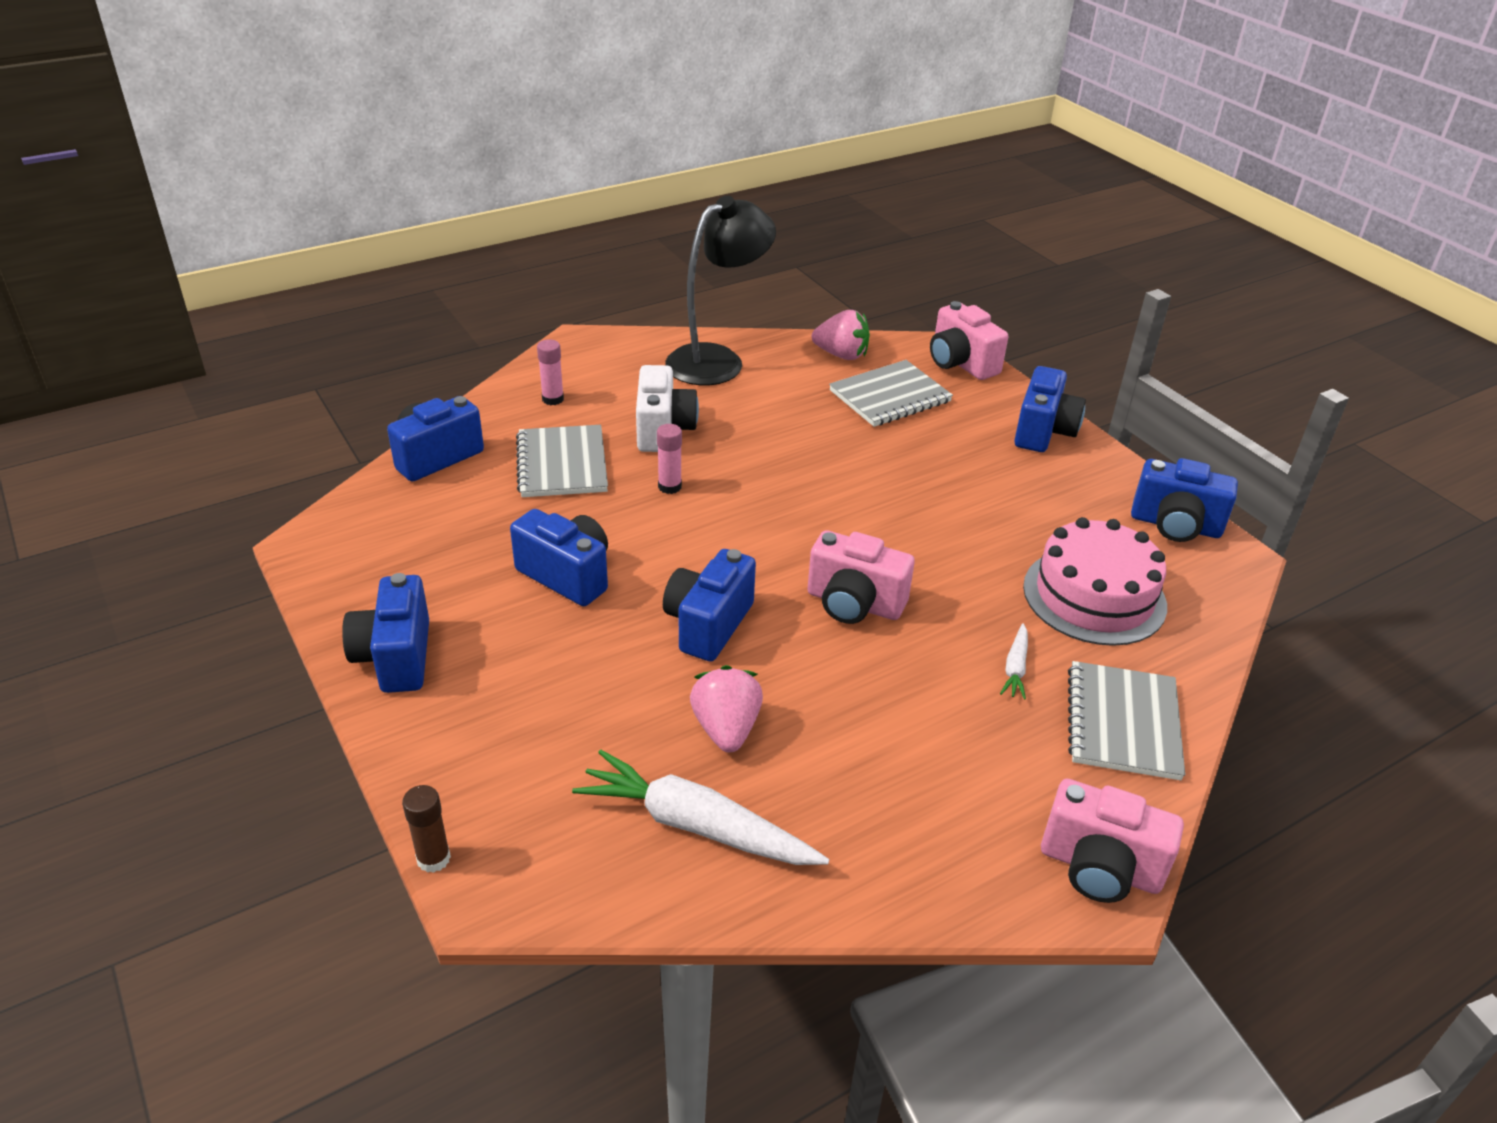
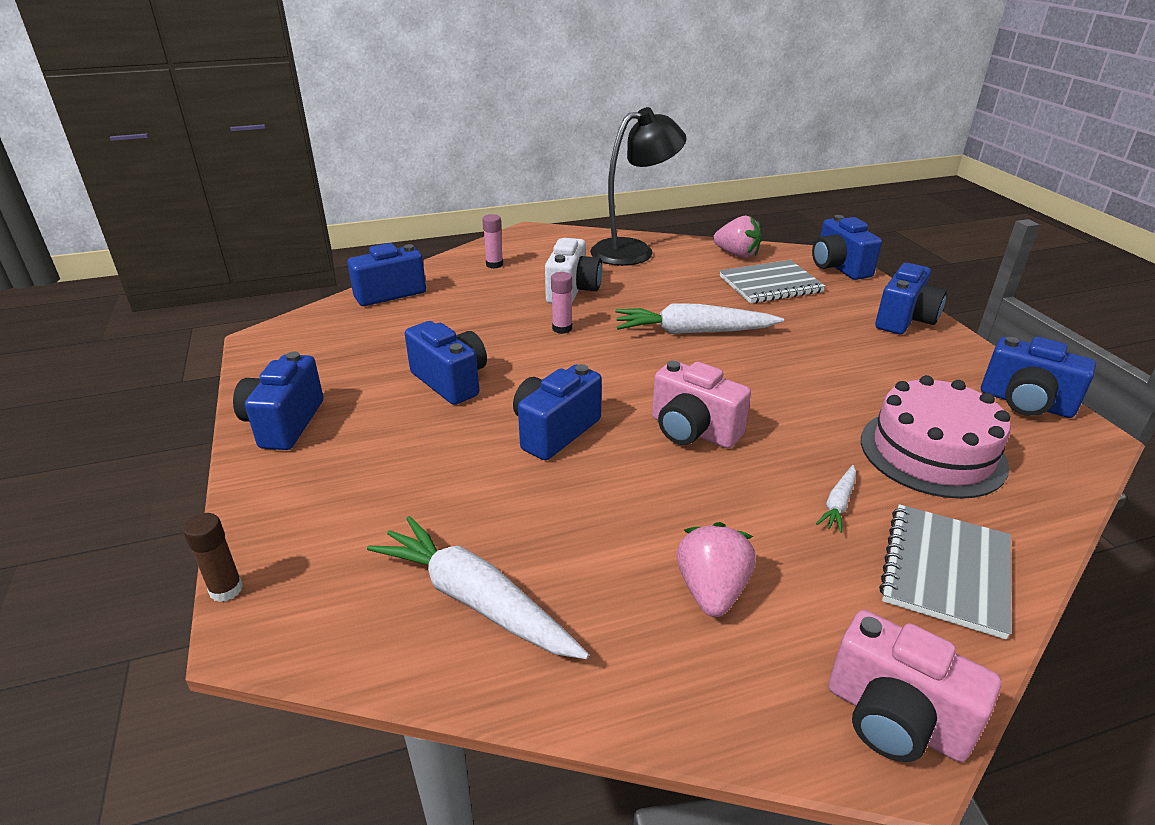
camera: 15 degrees right, 5 degrees down
grey notebook [516,425,608,497] -> none
pink strawberry [690,665,763,752] -> pink strawberry moved to [677,522,756,617]
pink camera [930,301,1008,380] -> blue camera [812,215,882,280]
none -> white carrot [615,303,784,334]

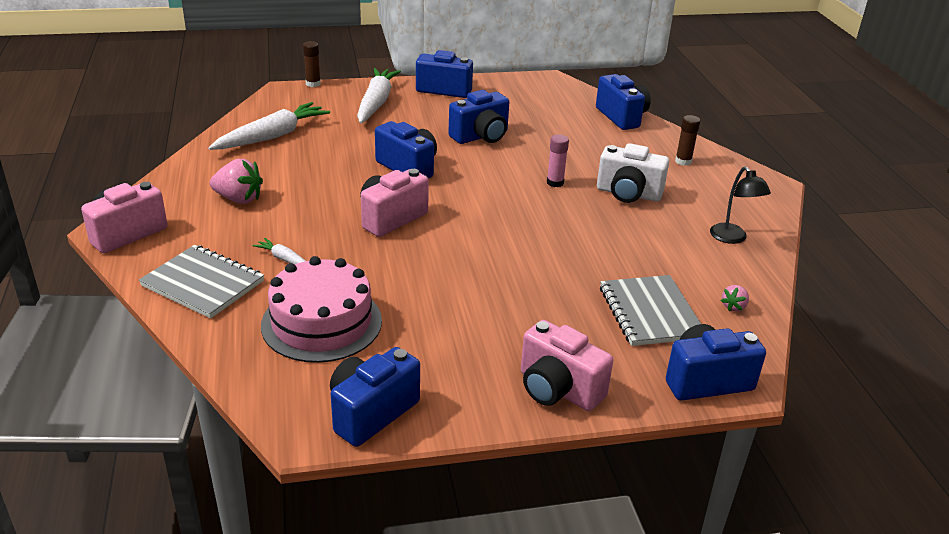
camera: 95 degrees right, 0 degrees up
pink glue stick [482,214,503,269] -> brown glue stick [675,115,700,166]
black lamp [590,107,687,266] -> black lamp [710,166,771,244], size x0.52
white carrot [615,303,784,334] -> white carrot moved to [357,68,401,124]
pink strawberry [713,216,762,258] -> pink strawberry [721,285,749,311], size x0.52
blue camera [875,263,947,334] -> pink camera [521,320,613,411]

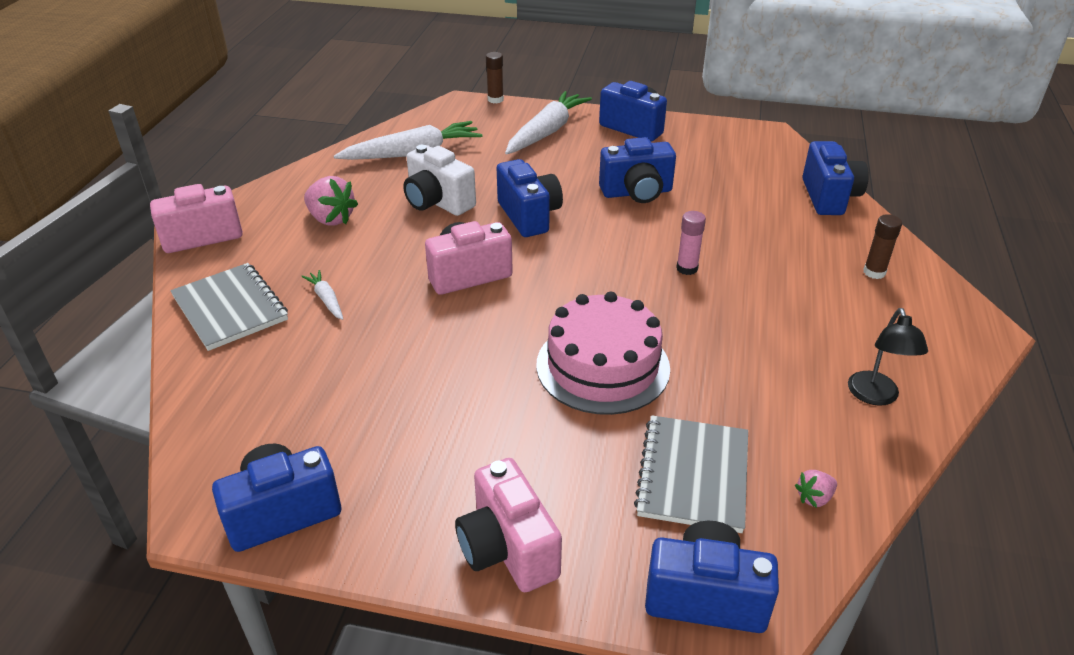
camera: 25 degrees right, 5 degrees up
pink cake [261,256,382,363] -> pink cake moved to [536,292,670,415]
white camera [597,143,669,203] -> white camera moved to [403,145,476,216]

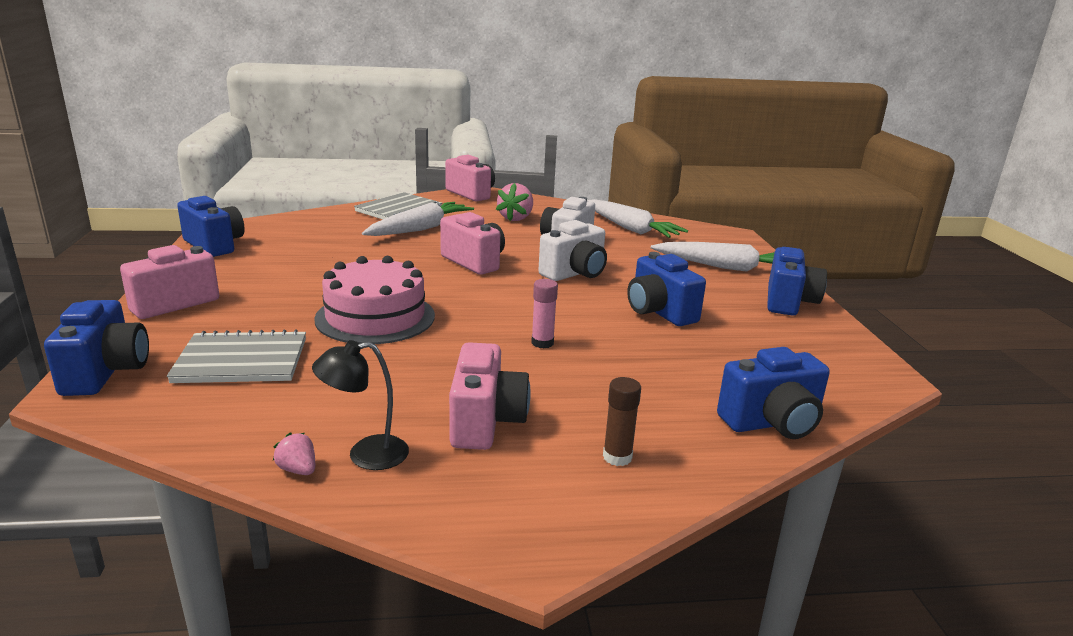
camera: 70 degrees right, 15 degrees down
white carrot [302,270,343,320] -> white carrot [362,202,474,236], size x2.14
brown glue stick [486,52,504,103] -> none
blue camera [497,159,563,237] -> white camera [538,220,607,281]
pink strawberry [795,470,837,508] -> pink strawberry moved to [273,433,315,475]
none -> pink camera [449,342,531,450]

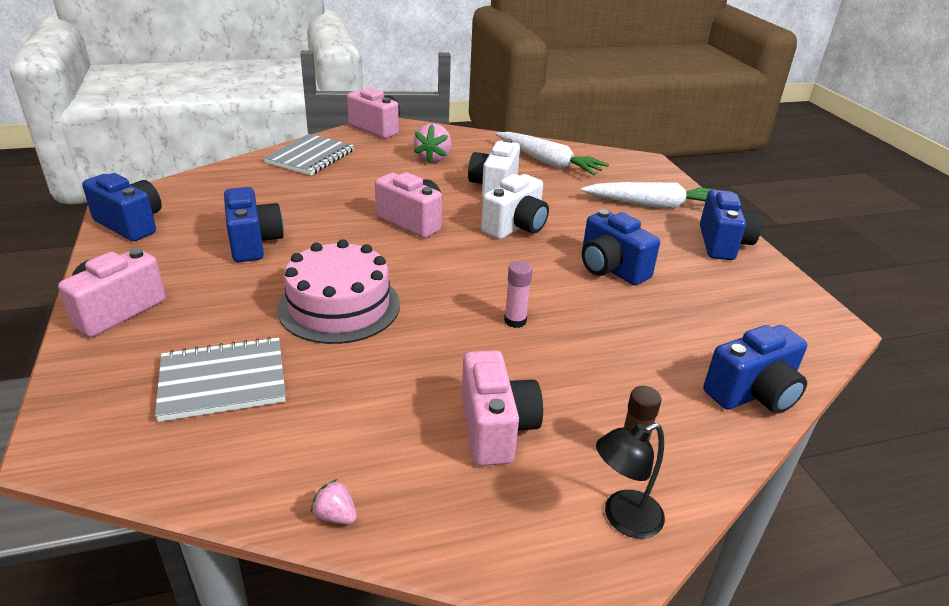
camera: 10 degrees left, 10 degrees up
blue camera [44,300,149,396] -> blue camera moved to [224,187,284,262]
black lamp [312,340,409,470] -> black lamp moved to [596,423,665,539]
white carrot [362,202,474,236] -> none

